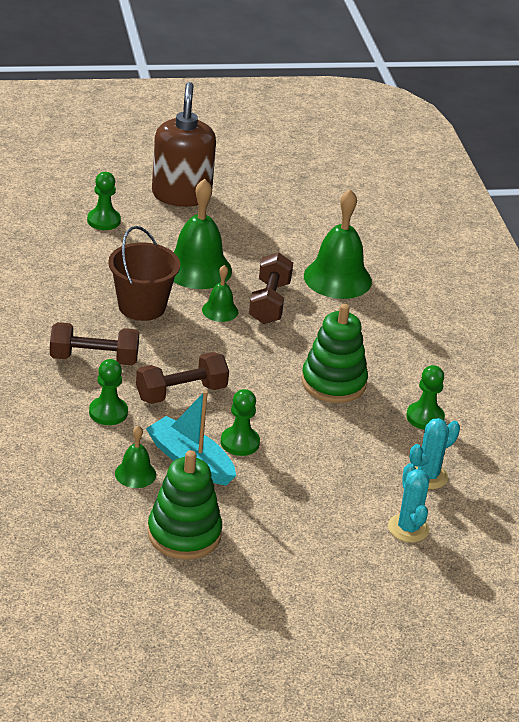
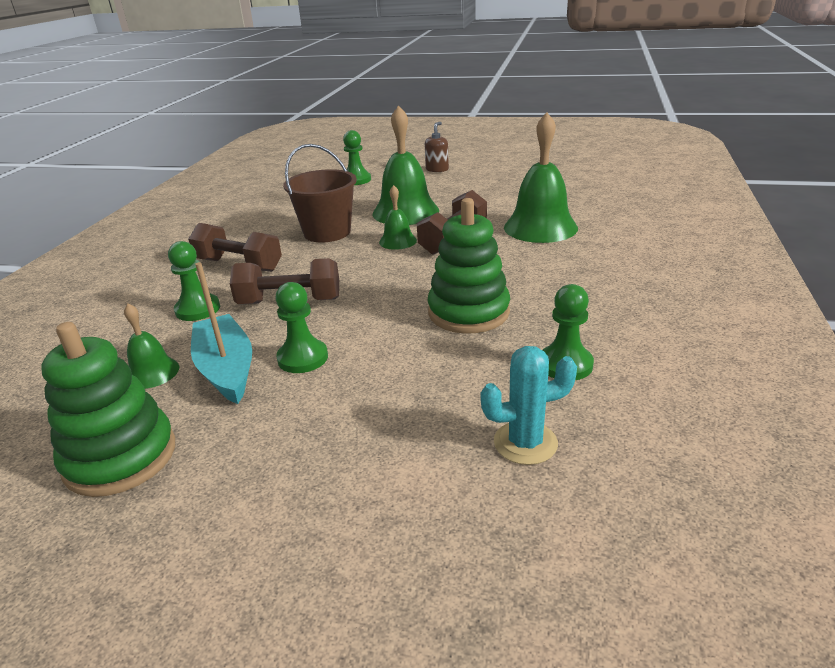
camera: 30 degrees right, 5 degrees down
brown soap dispenser [152,82,216,207] -> brown soap dispenser [425,122,449,172], size x0.45
turquoise cactus [388,463,430,542] -> none

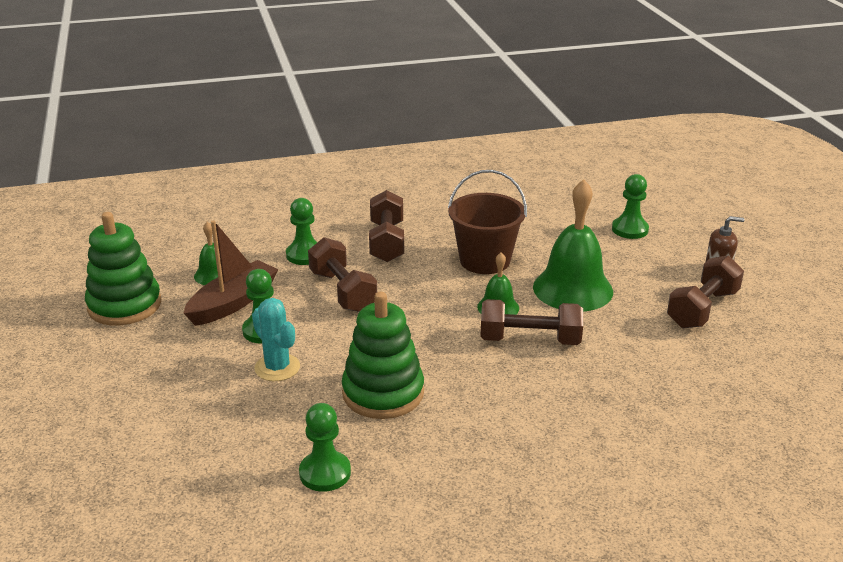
camera: 60 degrees right, 0 degrees up
turquoise boat [191,262,252,404] -> brown boat [184,220,279,326]
turquoise cactus [480,346,577,465] -> turquoise cactus moved to [252,298,300,381]
green bell [504,112,578,243] -> none
none -> brown dumbbell [667,255,744,328]

